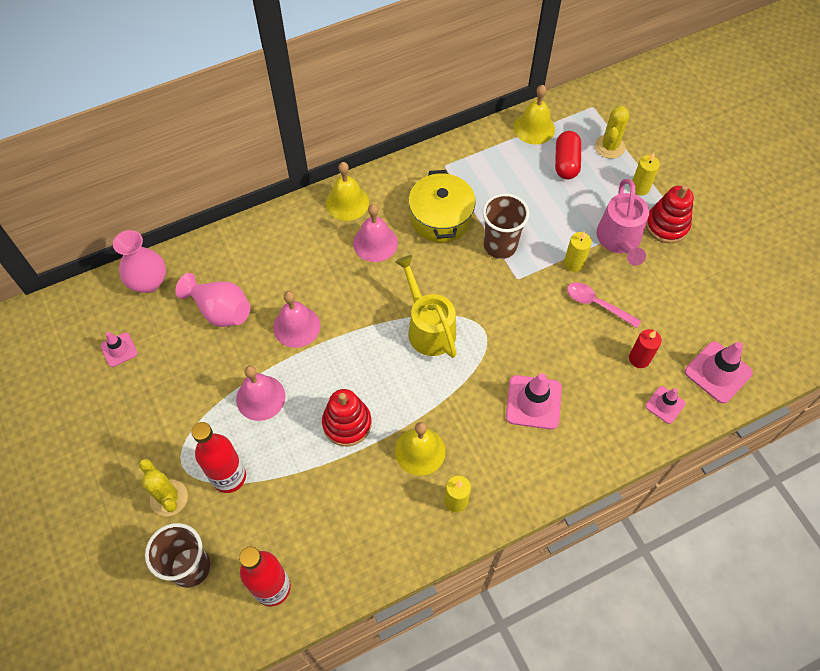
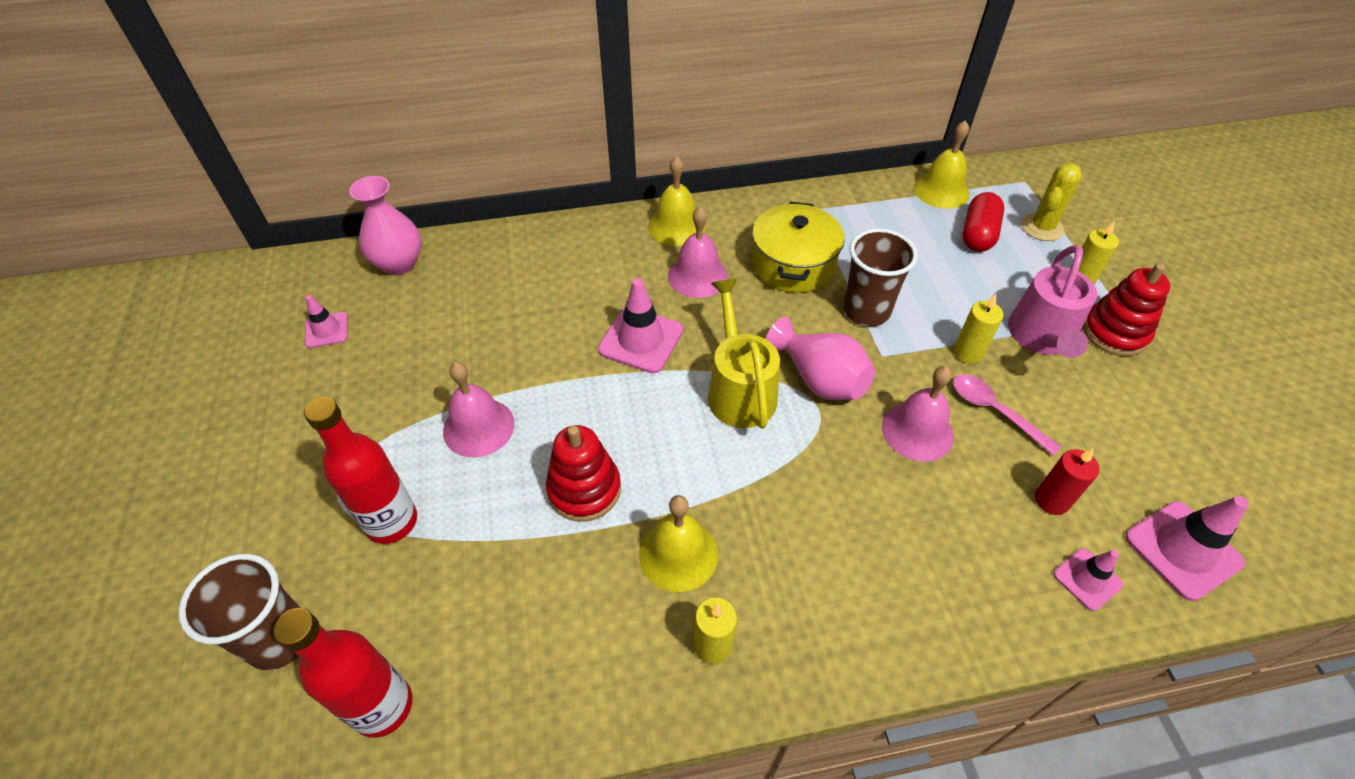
camera: 15 degrees right, 10 degrees down
yellow cactus [139,459,188,516] -> none
pink vase [176,273,250,327] -> pink vase moved to [766,317,875,400]
pink bell [273,291,320,348] -> pink bell moved to [882,366,954,462]
pink traffic cone [506,373,562,430] -> pink traffic cone moved to [598,278,683,373]

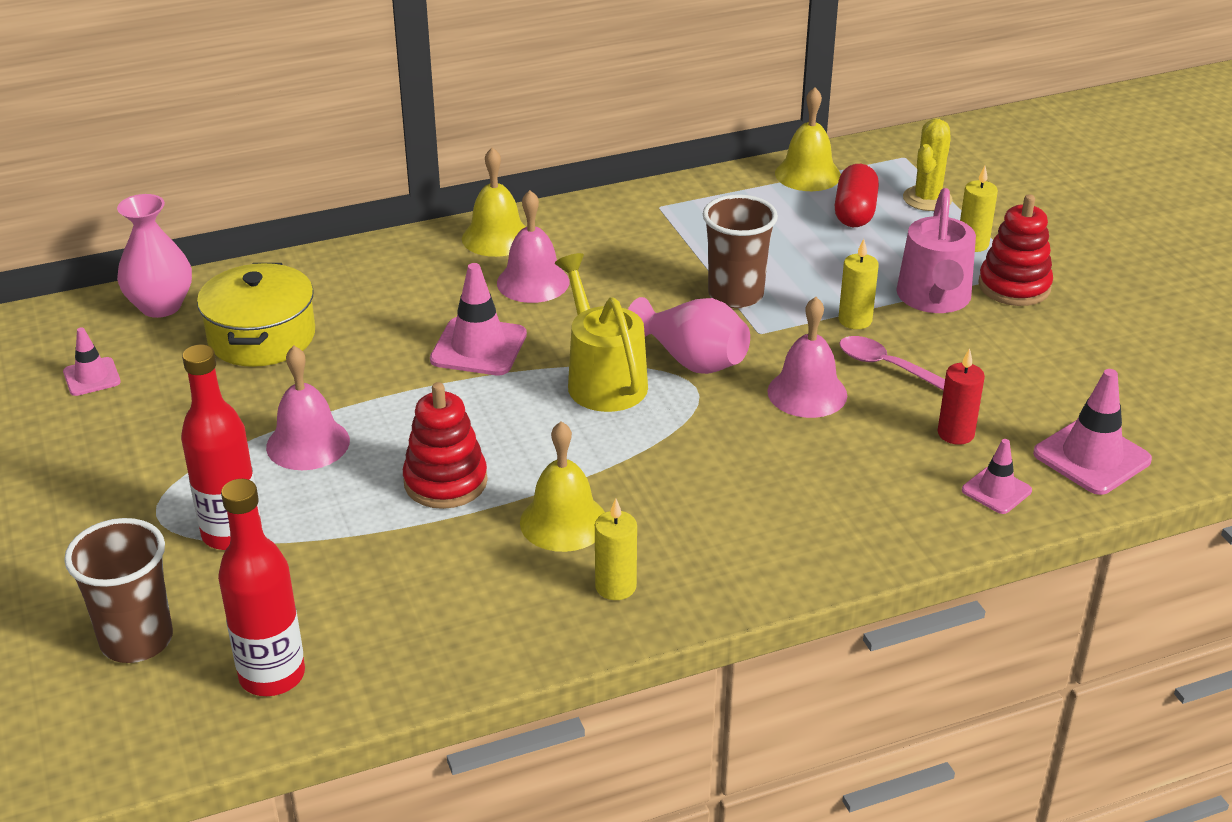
camera: 10 degrees left, 15 degrees down
yellow pot [752,202,845,293] -> yellow pot moved to [197,263,315,367]

